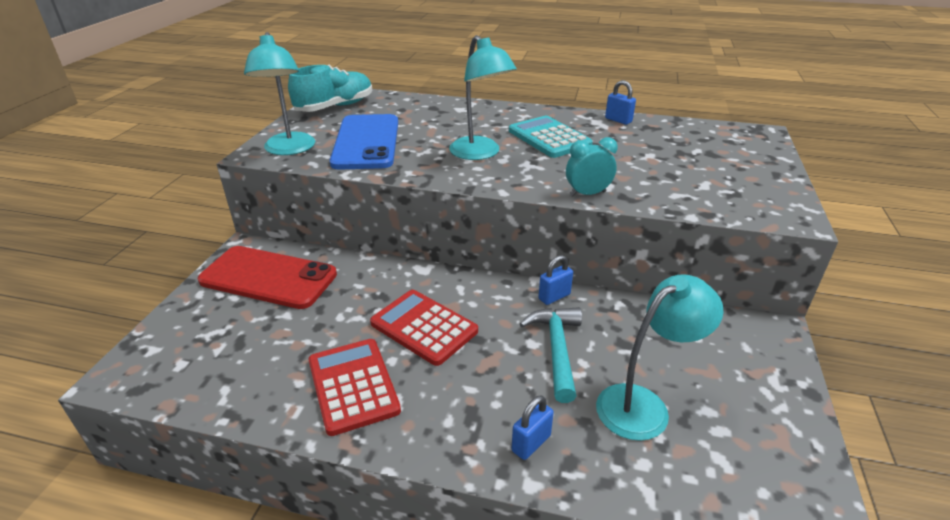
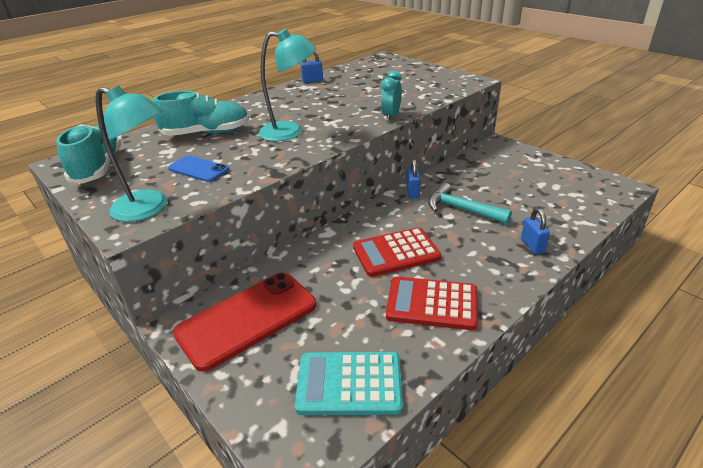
camera: 55 degrees left, 0 degrees up
blue phone [330,114,398,170] -> blue phone [168,155,229,182], size x0.51
turquoise calculator [509,116,593,158] -> turquoise calculator moved to [295,352,403,415]
turquoise lamp [596,274,724,441] -> none
none -> turquoise shoe [153,91,249,136]

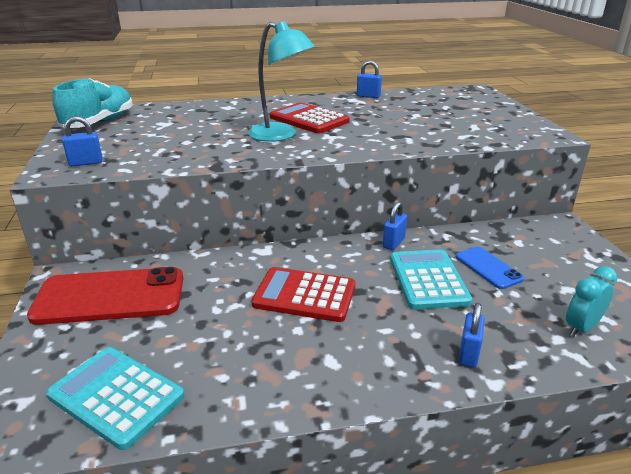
camera: 30 degrees right, 5 degrees down
turquoise lamp [96,86,167,222] -> blue padlock [62,116,103,166]
turquoise shoe [153,91,249,136] -> none
blue phone [168,155,229,182] -> blue phone moved to [456,247,524,289]
turquoise clock [381,70,402,122] -> turquoise clock moved to [566,266,618,337]
red calculator [386,276,478,330] -> red calculator moved to [270,102,350,134]
turquoise hammer [428,183,512,224] -> turquoise calculator [390,249,472,310]

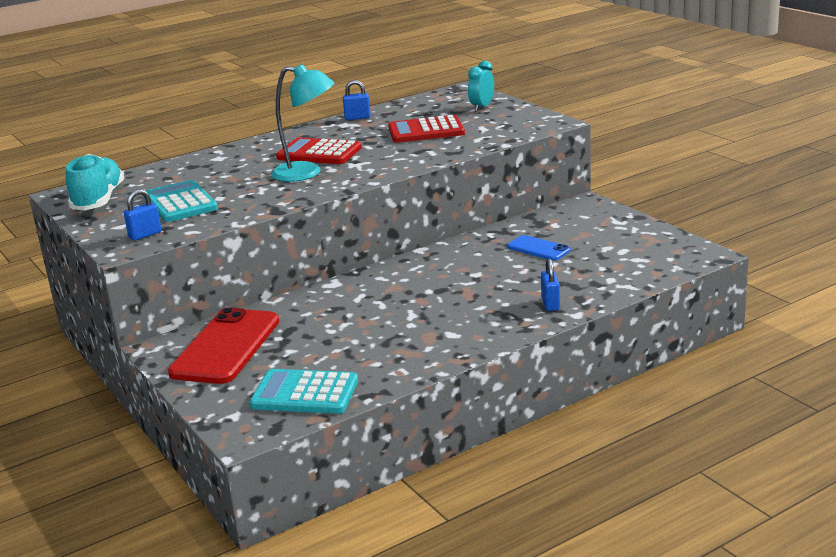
camera: 20 degrees left, 5 degrees down
red phone [27,267,183,325] -> red phone turned 45 degrees counterclockwise [168,307,279,384]
red calculator [251,267,355,322] -> red calculator moved to [388,115,465,143]
blue padlock [383,202,407,250] -> none
turquoise calculator [390,249,472,310] -> turquoise calculator moved to [144,180,218,222]
turquoise clock [566,266,618,337] -> turquoise clock moved to [468,61,494,111]

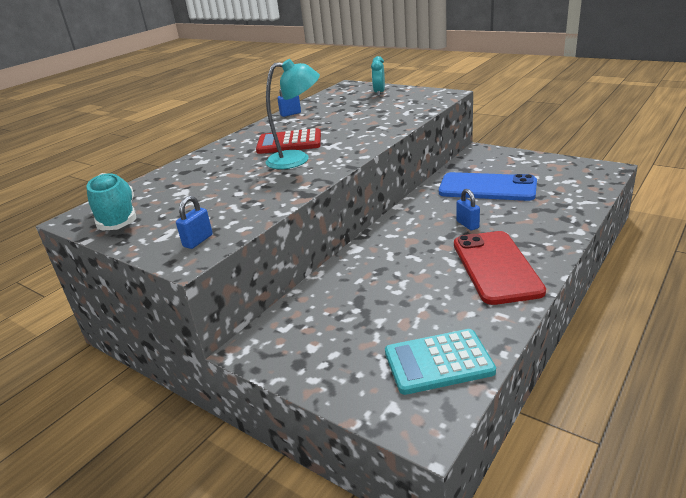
camera: 20 degrees left, 5 degrees up
turquoise calculator [144,180,218,222] -> none
red phone [168,307,279,384] -> red phone moved to [454,231,546,305]
red calculator [388,115,465,143] -> none
blue phone [507,235,571,261] -> blue phone [439,172,537,201], size x1.95
blue padlock [541,259,560,311] -> blue padlock moved to [456,189,480,230]

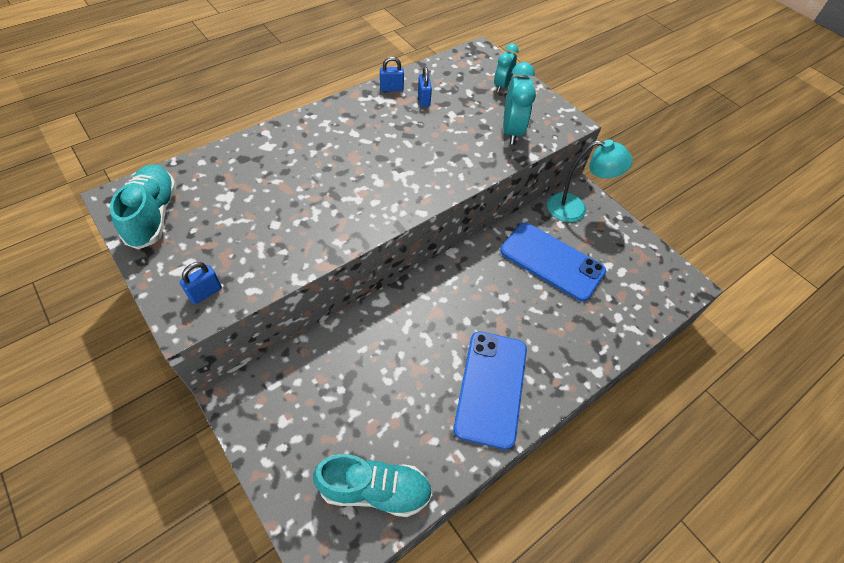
camera: 10 degrees right, 25 degrees up
red calculator [256,128,321,154] -> none
turquoise lamp [266,59,320,169] -> turquoise lamp moved to [547,139,633,222]
turquoise calculator [385,329,496,395] -> turquoise shoe [313,454,432,517]
red phone [454,231,546,305] -> blue phone [454,331,527,450]
blue padlock [456,189,480,230] -> blue padlock moved to [418,67,432,107]
none -> turquoise clock [503,62,536,145]

